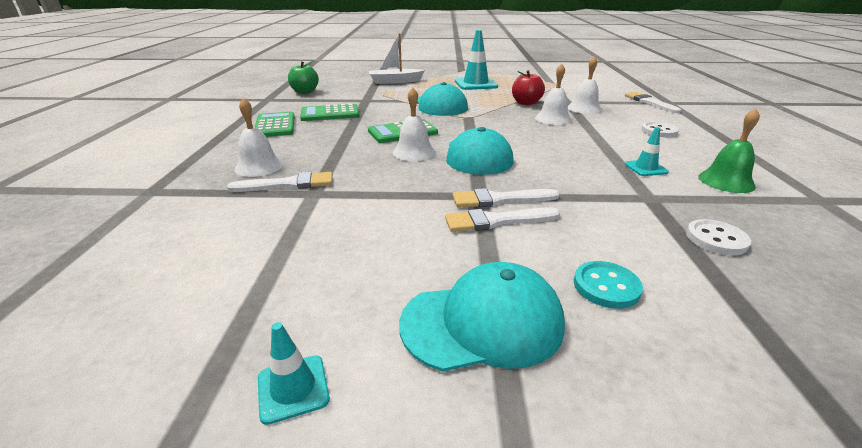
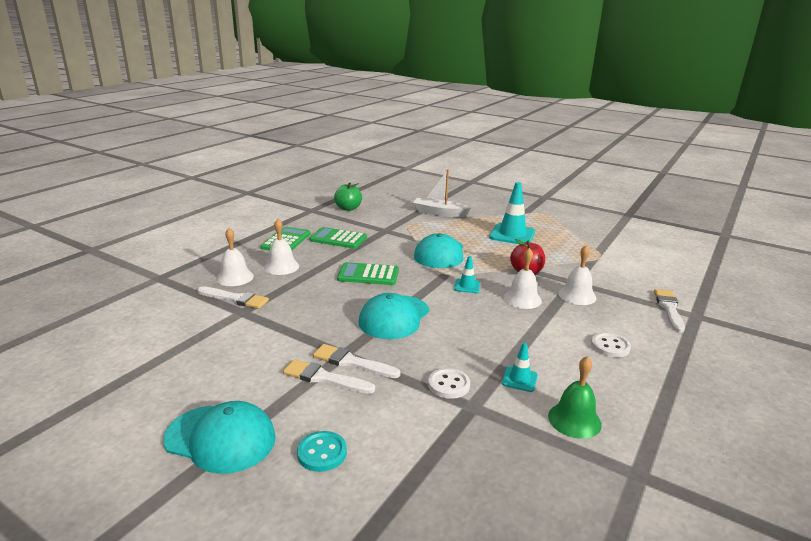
camera: 30 degrees right, 5 degrees down
turquoise traffic cone [258,322,330,425] -> turquoise traffic cone moved to [454,256,480,293]
white bell [393,87,436,161] -> white bell moved to [264,219,299,275]
white button [686,219,751,255] -> white button moved to [428,368,470,399]

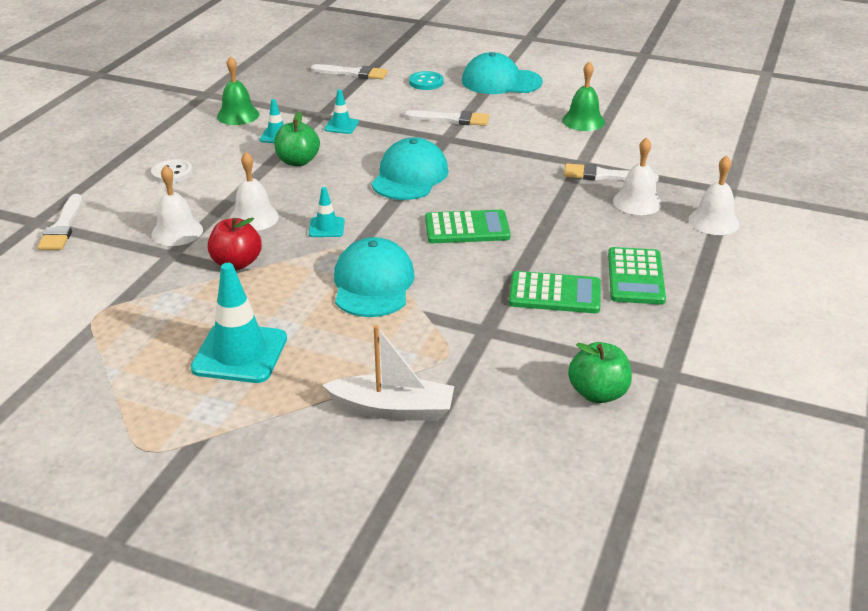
camera: 170 degrees right, 10 degrees up
white bell [264,219,299,275] -> white bell moved to [689,156,740,235]
white brush [313,344,400,378] -> white brush moved to [311,64,388,79]
white button [428,368,470,399] -> turquoise traffic cone [324,89,359,134]
none -> green apple [274,111,320,166]
none -> green bell [562,61,605,131]

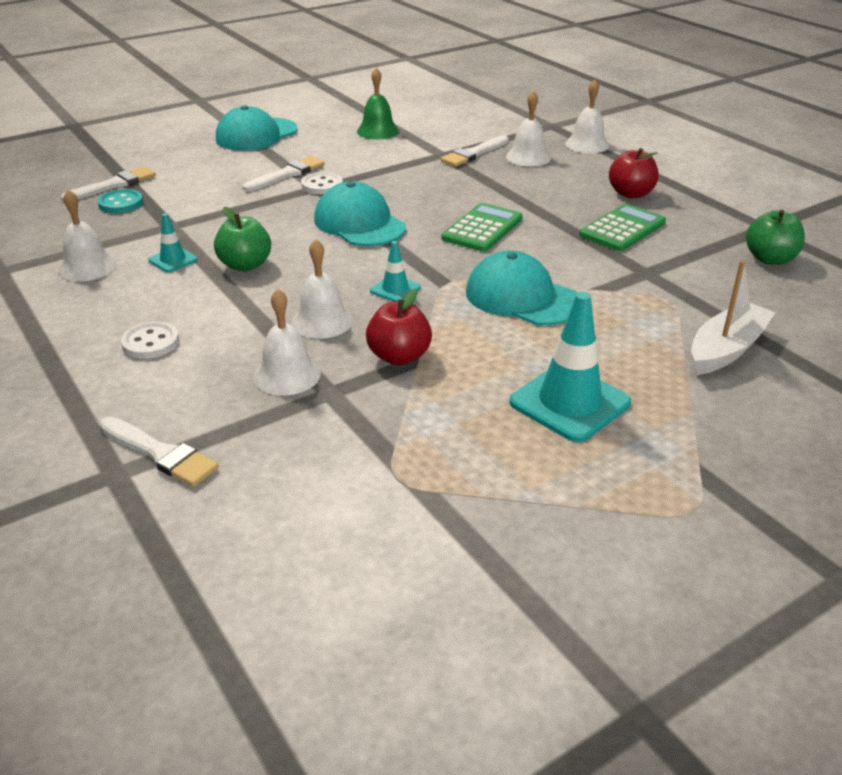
camera: 55 degrees left, 0 degrees up
green bell [217,56,259,125] -> white bell [58,190,117,282]
turquoise traffic cone [324,89,359,134] -> none
turquoise button [409,71,444,90] -> turquoise button moved to [98,189,143,213]
green calculator [608,247,666,305] -> red apple [609,148,659,198]
none -> white button [301,172,343,194]

